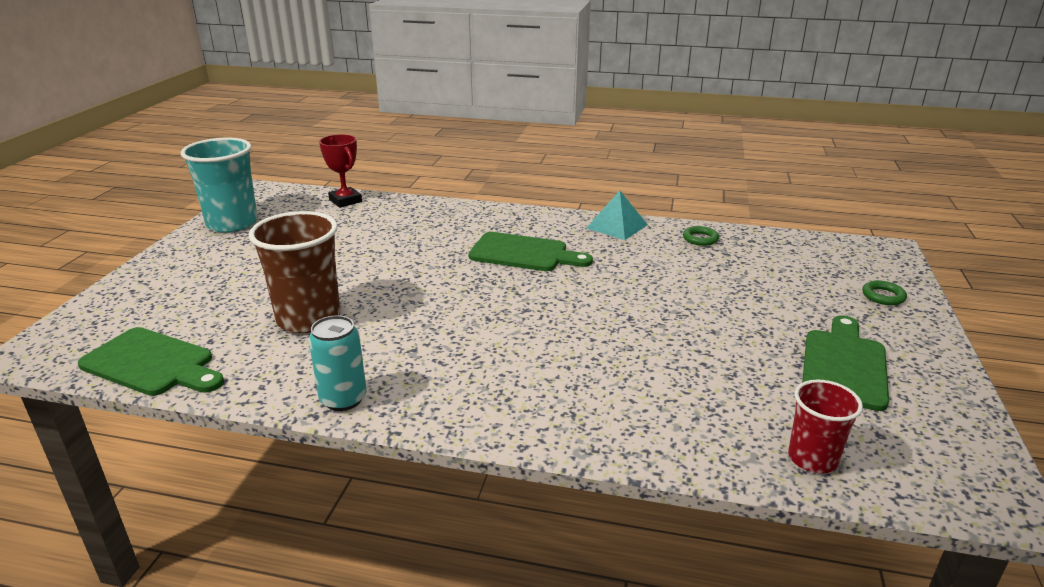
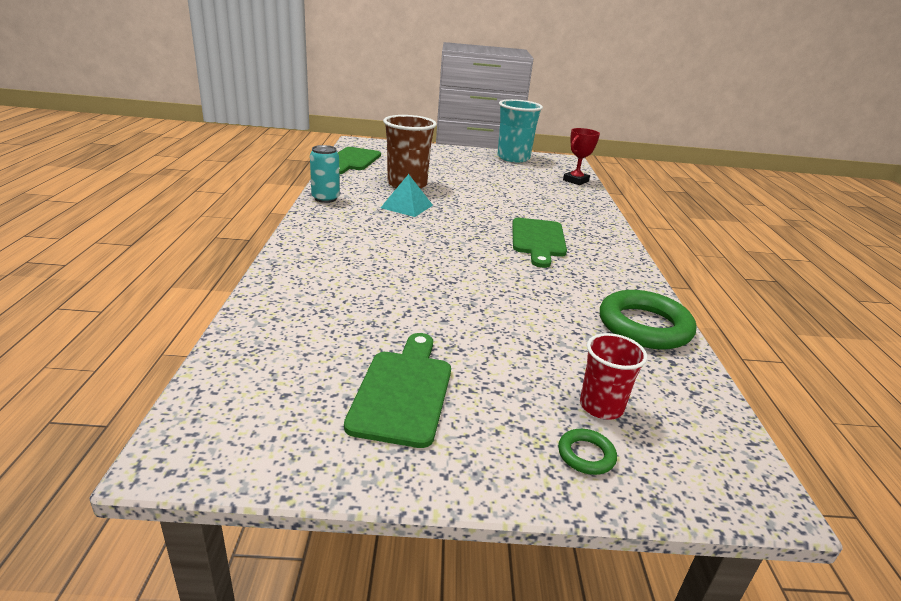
camera: 75 degrees right, 0 degrees up
turquoise pyramid [587,190,648,240] -> turquoise pyramid moved to [381,174,433,217]
green ring [683,226,719,246] -> green ring [600,290,696,350], size x2.24
red cup [788,380,863,473] -> red cup moved to [580,333,647,420]
green cutting board [802,315,889,411] -> green cutting board turned 90 degrees counterclockwise [344,333,451,448]

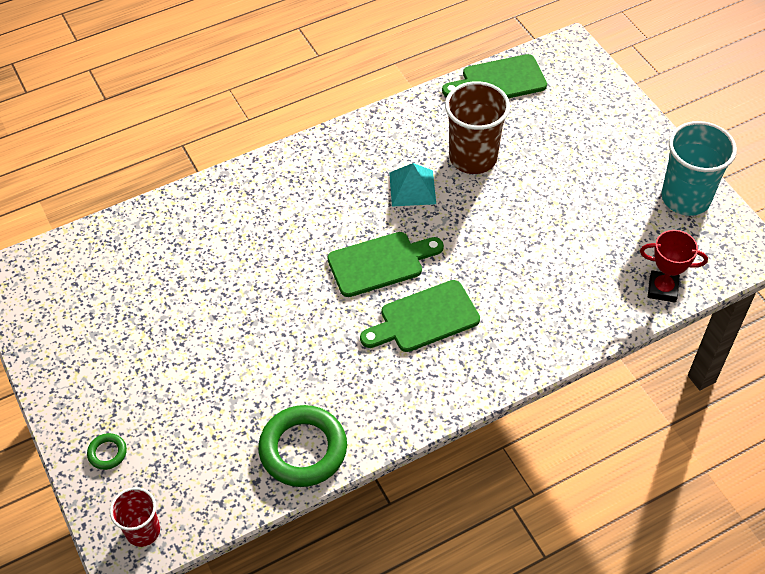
camera: 65 degrees right, 25 degrees up
turquoise can [310,145,340,203] -> none
green cutting board [344,333,451,448] -> green cutting board moved to [327,232,444,297]
red cup [580,333,647,420] -> red cup moved to [110,487,160,547]

